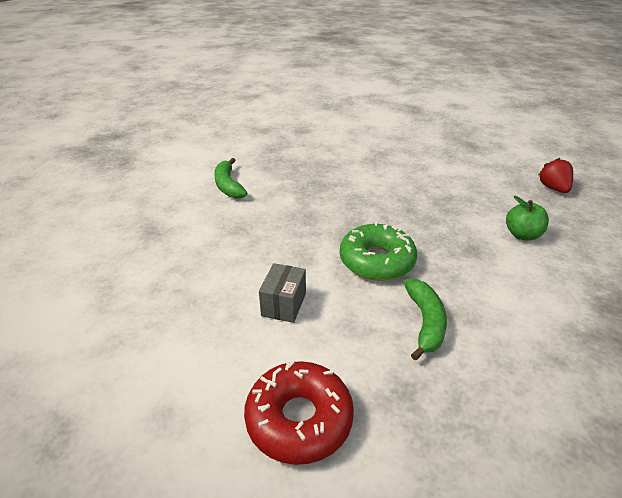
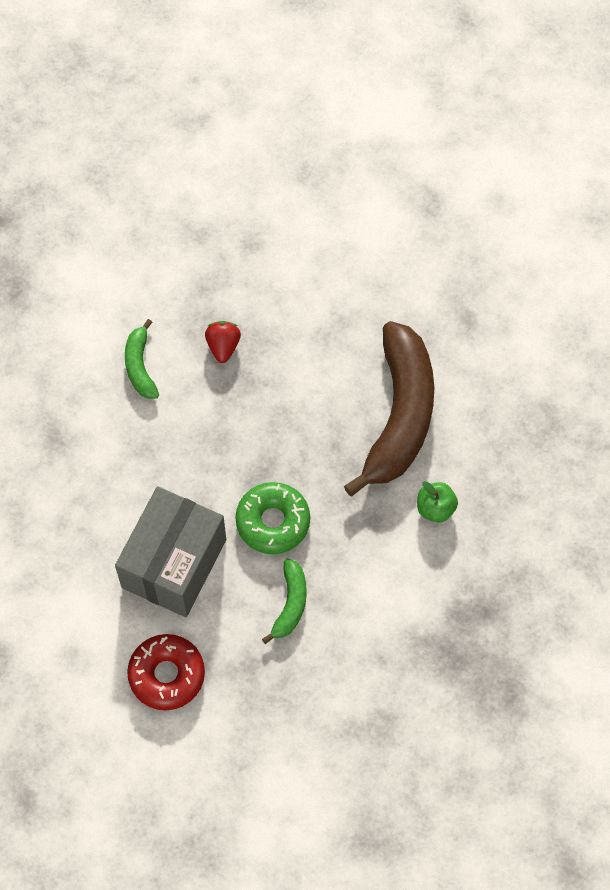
camera: 10 degrees right, 30 degrees up
grey box [259,263,306,323] -> grey box [115,486,226,617], size x2.41
red strawberry [539,158,573,193] -> red strawberry moved to [205,321,241,363]
none -> brown banana [344,321,434,496]

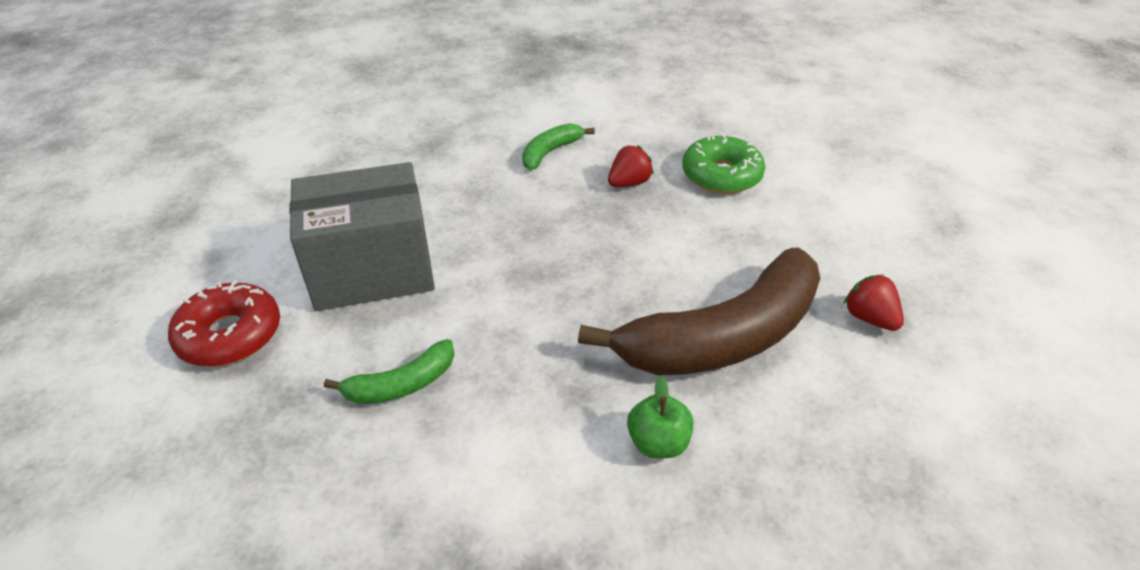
camera: 50 degrees right, 25 degrees down
green donut [235,482,310,554] -> green donut moved to [682,134,765,194]
none -> red strawberry [844,275,904,331]

